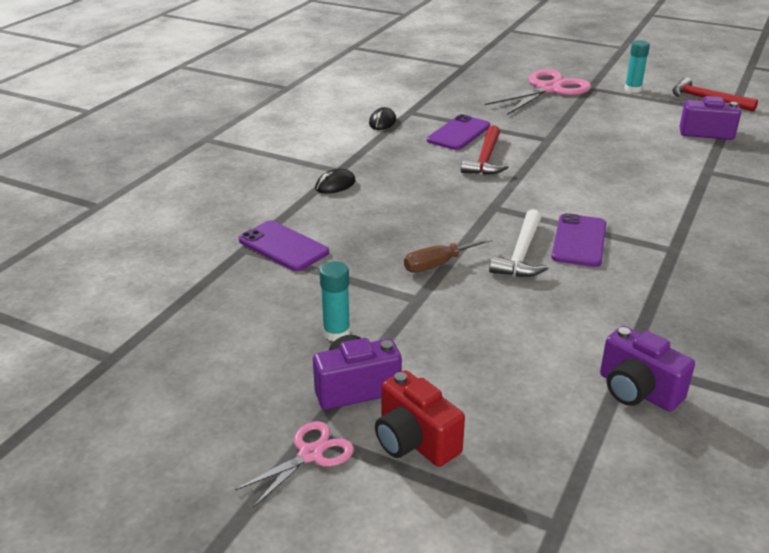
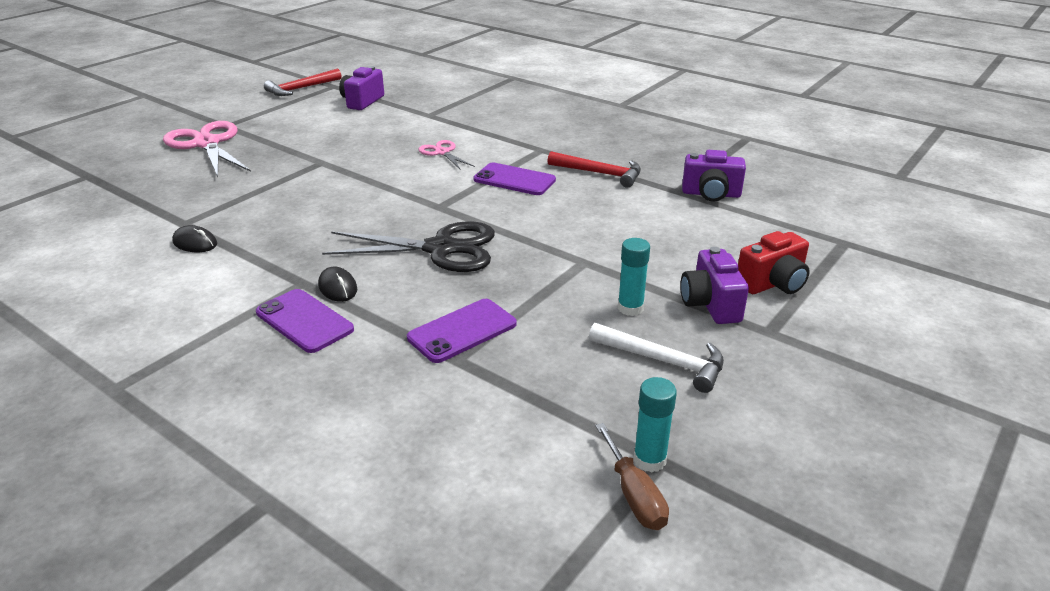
camera: 80 degrees left, 0 degrees up
pink scissors [235,421,354,508] -> pink scissors moved to [418,140,475,170]
brown screwdriver [404,237,493,273] -> brown screwdriver moved to [595,423,669,530]
purple phone [427,114,490,150] -> purple phone moved to [256,289,354,353]
red hammer [461,125,509,175] -> red hammer moved to [548,151,641,188]
white hammer [489,209,549,277] -> white hammer moved to [589,323,724,393]
purple camera [600,326,695,412] -> purple camera turned 45 degrees clockwise [682,150,746,202]
turquoise glue stick [625,40,650,93] -> turquoise glue stick moved to [633,377,677,472]
none -> black scissors [322,221,495,272]

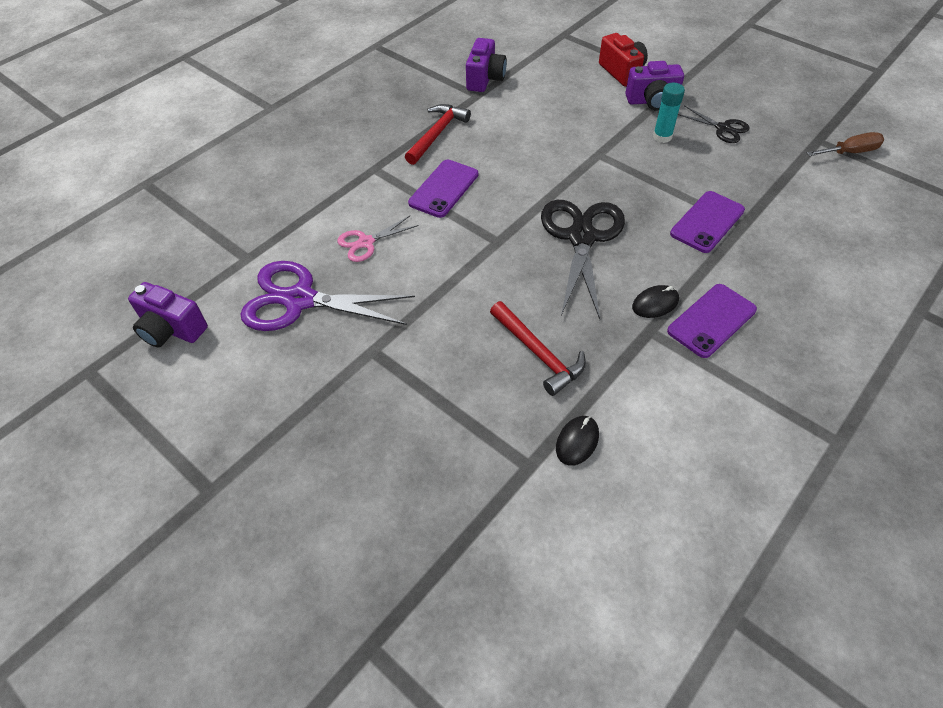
camera: 85 degrees left, 20 degrees up
pink scissors [163,121,251,177] -> none
red hammer [264,69,341,96] -> red hammer moved to [490,301,586,396]
purple phone [407,299,517,363] -> purple phone turned 75 degrees clockwise [670,191,745,253]
white hammer [589,323,724,393] -> black scissors [678,105,749,143]
turquoise glue stick [633,377,677,472] -> none
none -> purple scissors [240,261,415,331]

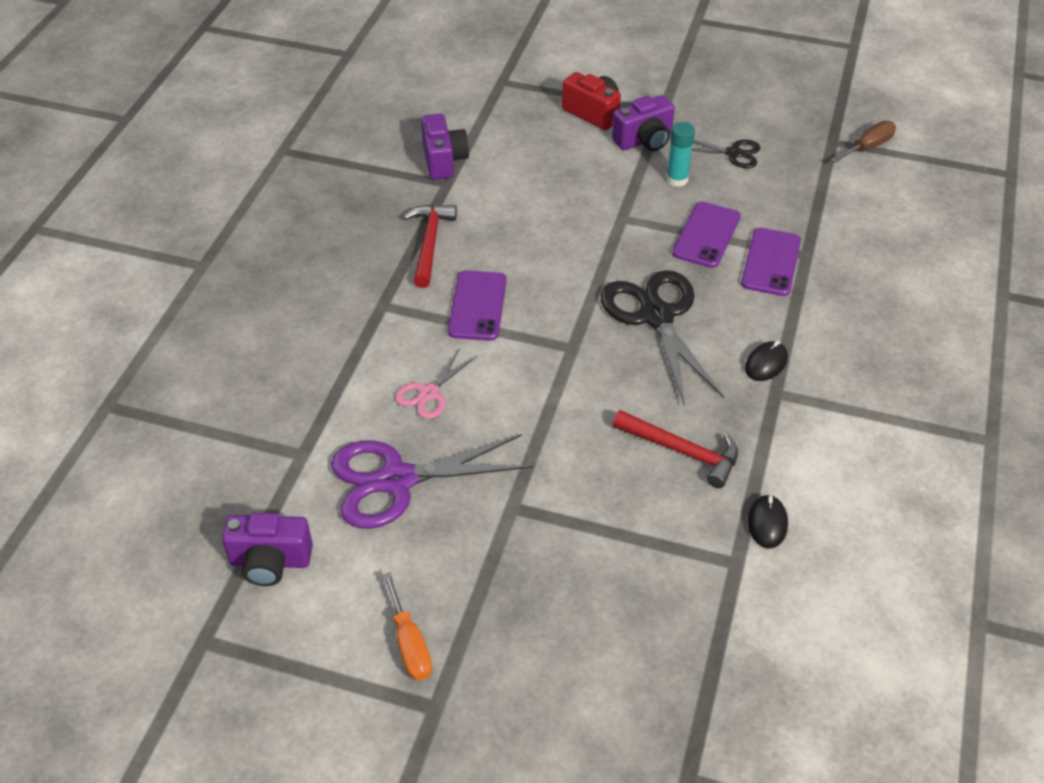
camera: 25 degrees left, 5 degrees down
purple phone [667,284,757,358] -> purple phone moved to [672,202,741,268]
none -> orange screwdriver [383,572,432,681]

